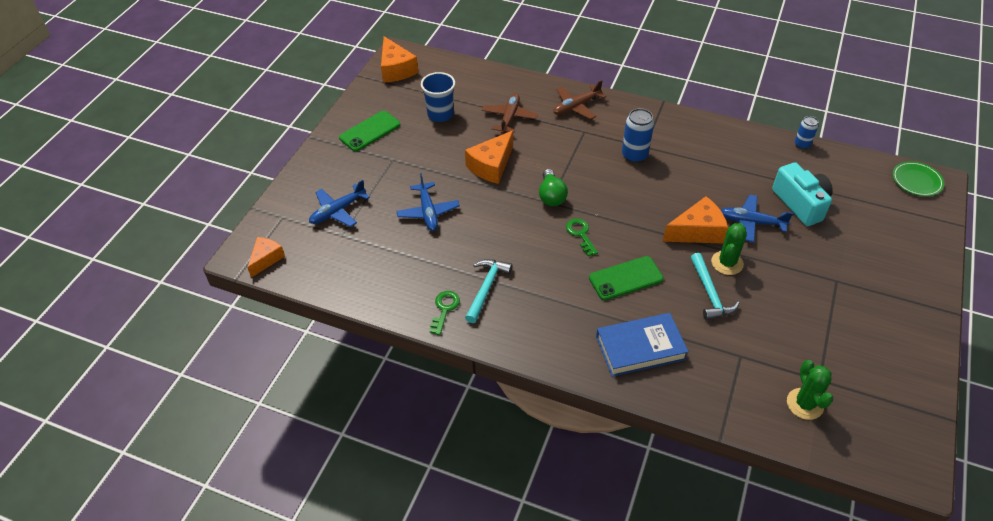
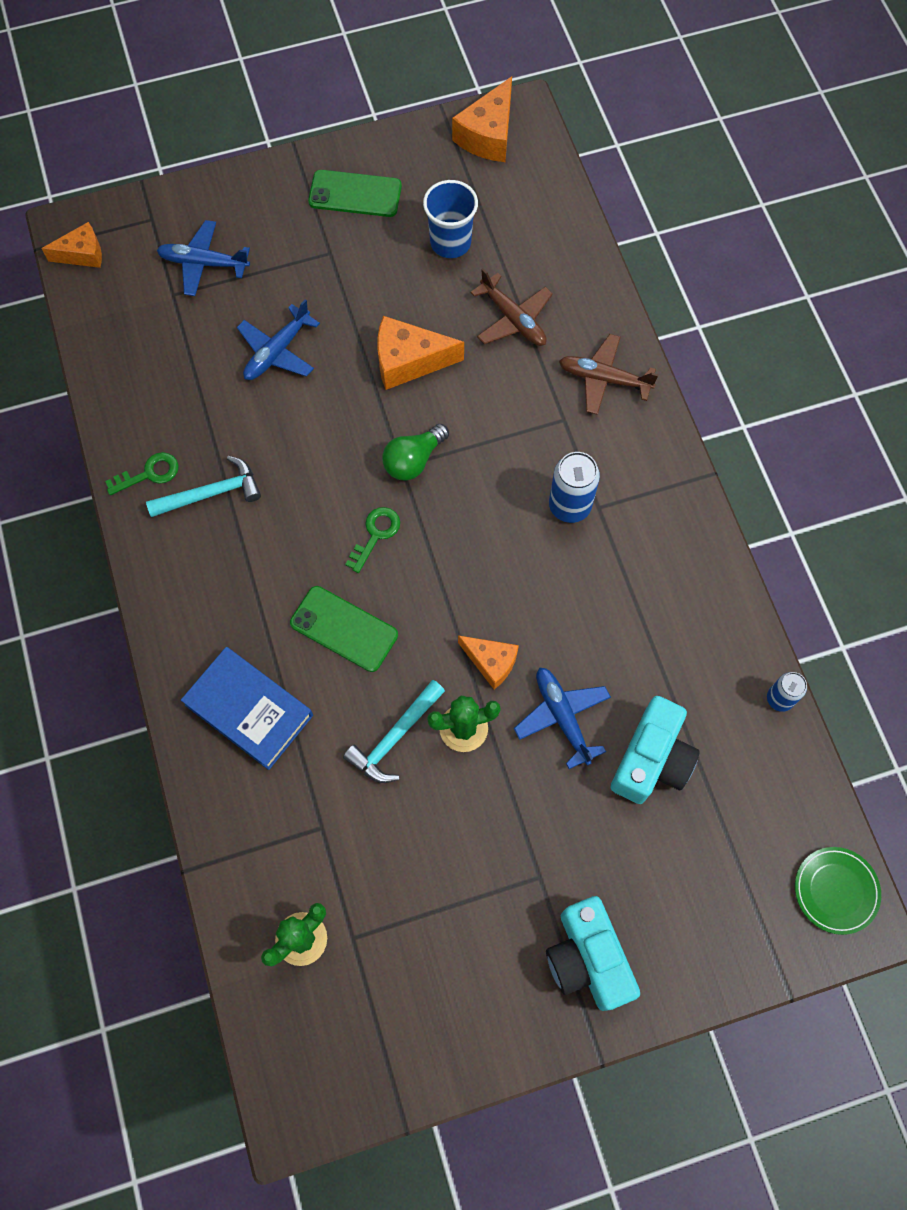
camera: 50 degrees right, 20 degrees up
brown plane [482,93,538,134] -> brown plane turned 75 degrees clockwise [470,268,553,346]
orange cheese [663,196,728,243] -> orange cheese [458,635,519,689], size x0.65
none -> turquoise camera [546,896,640,1011]

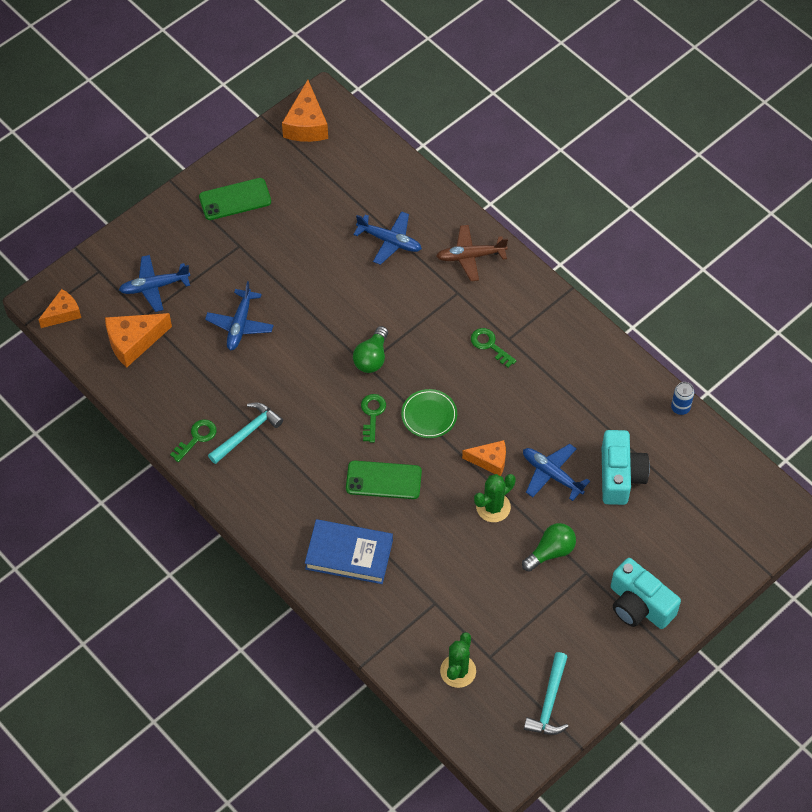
camera: 25 degrees left, 10 degrees down
turquoise hammer [343,680,445,783] -> turquoise hammer moved to [524,652,569,735]
orange cheese [377,316,464,390] -> orange cheese moved to [105,313,172,368]
blue cup [423,180,478,258] -> none
brown plane [470,268,553,346] -> blue plane [353,211,422,265]
blue can [549,452,600,523] -> green key [471,328,516,367]
green plate [795,847,881,935] -> green plate moved to [401,389,457,438]
none -> green light bulb [522,523,576,572]

